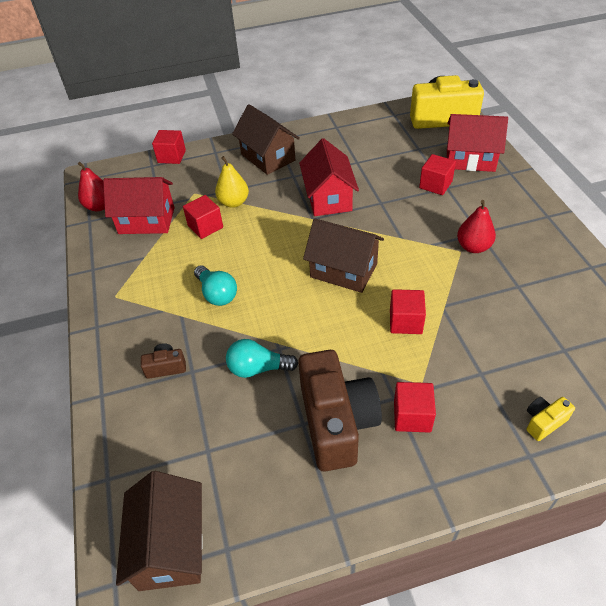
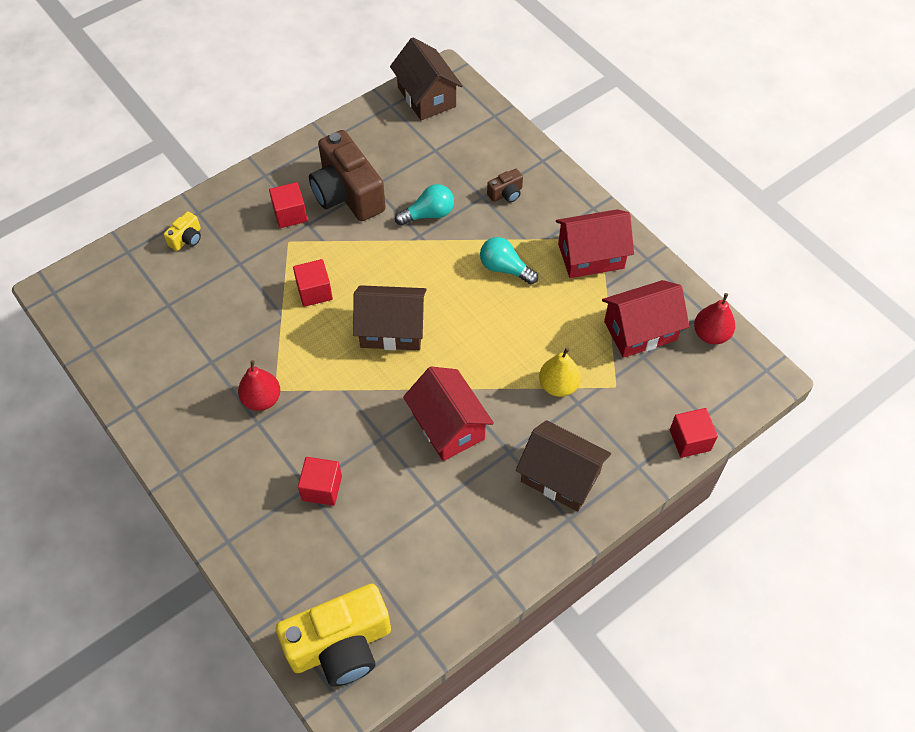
camera: 155 degrees right, 10 degrees up
red cube [183,195,223,239] -> none
red house [447,114,508,172] -> red house moved to [556,209,634,278]

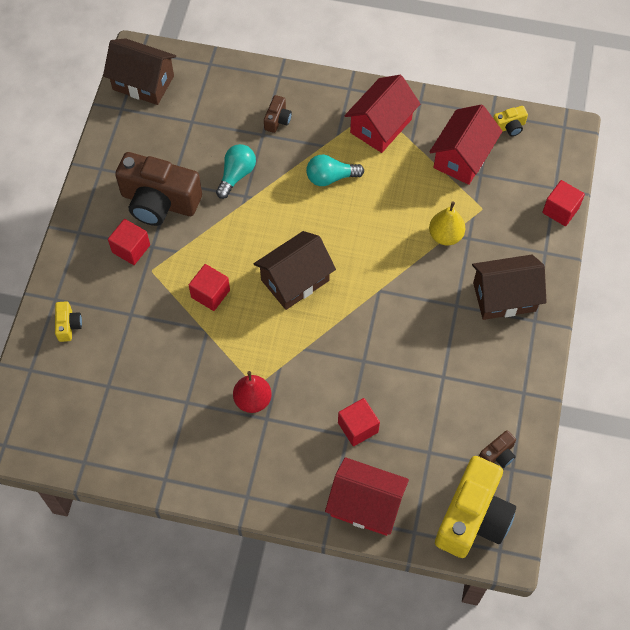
camera: 40 degrees left, 5 degrees up
red house [403,366,494,461] -> red house moved to [325,457,409,536]
red pear [694,293,735,344] -> yellow camera [493,106,528,136]
none -> brown camera [479,430,516,468]

